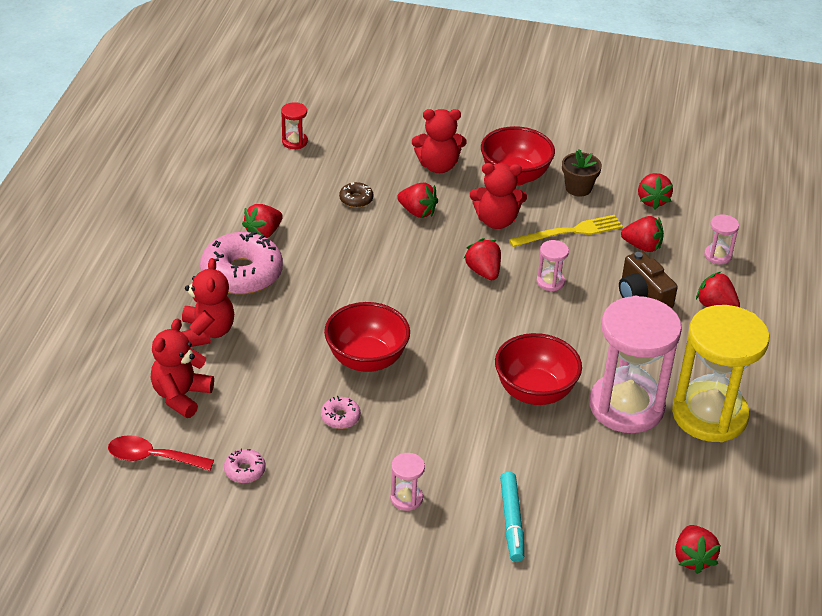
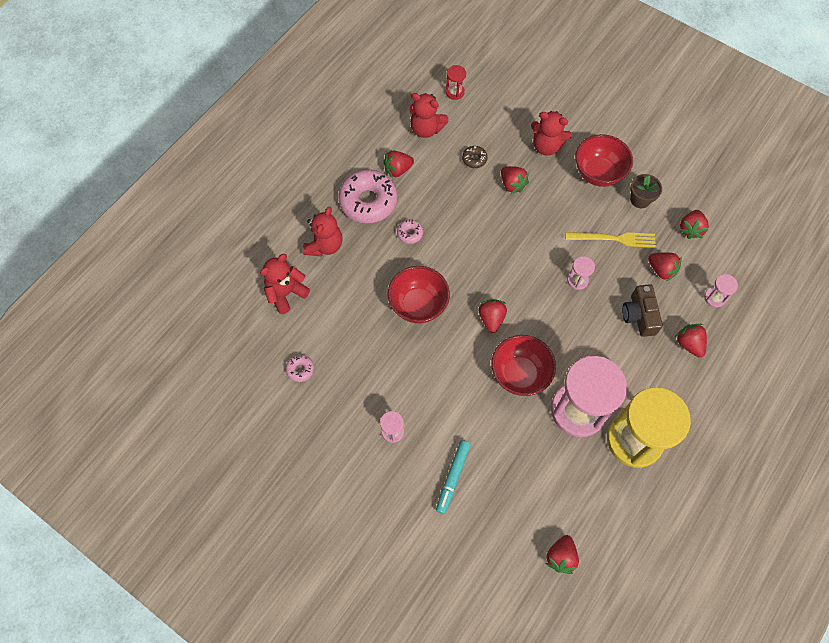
camera: 25 degrees right, 25 degrees up
red spoon [108,435,214,471] -> none
pink donut [321,396,361,429] -> pink donut moved to [397,219,423,244]
red strawberry [464,238,501,280] -> red strawberry moved to [478,299,507,333]
red teddy bear [470,163,527,229] -> red teddy bear moved to [410,93,449,138]

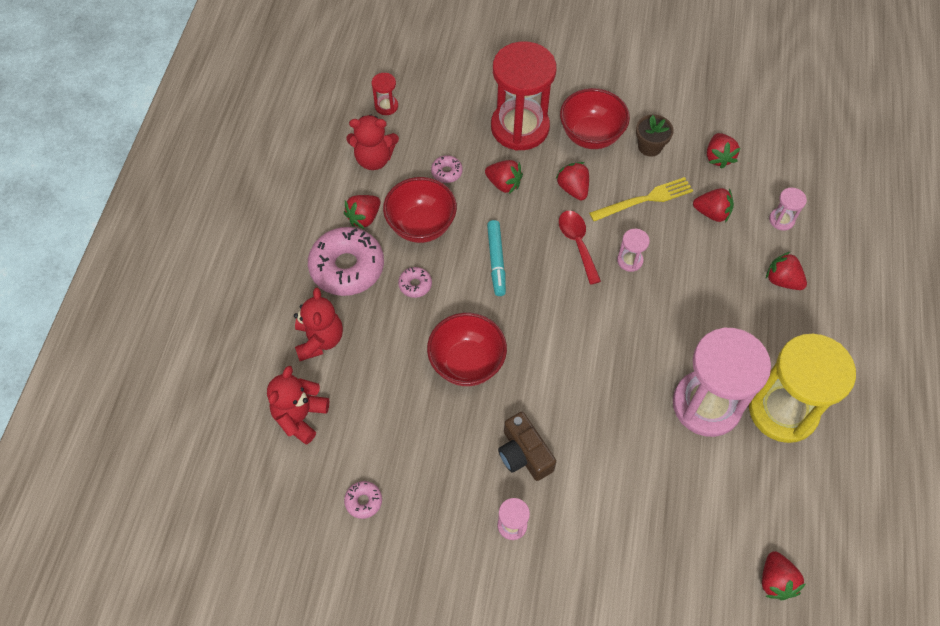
camera: 25 degrees left, 5 degrees down
turquoise marker [436,440,471,514] -> turquoise marker moved to [487,220,506,296]
brown donut [462,146,488,168] -> pink donut [431,155,463,183]
red strawberry [478,299,507,333] -> red strawberry moved to [556,162,589,200]
red bowl [491,335,556,396] -> red bowl moved to [383,177,457,243]
red teddy bear [531,111,572,156] -> red hourglass [491,41,556,151]
brown camera [622,284,663,337] -> brown camera moved to [498,412,556,481]
none -> red spoon [559,211,601,285]

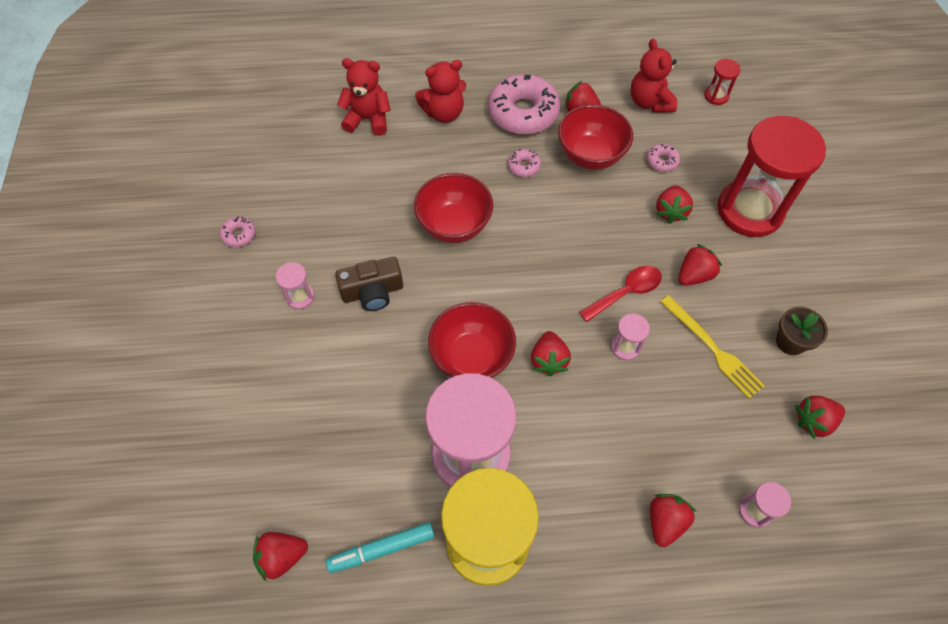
camera: 75 degrees right, 0 degrees up
pink donut [344,481,382,519] -> pink donut moved to [220,216,256,247]
turquoise marker [487,220,506,296] -> turquoise marker moved to [326,522,434,573]
brown camera [498,412,556,481] -> brown camera turned 150 degrees counterclockwise [335,257,403,311]
red bowl [560,88,630,149] -> red bowl moved to [428,302,516,378]
red strawberry [693,188,734,222] -> red strawberry moved to [531,331,571,376]

